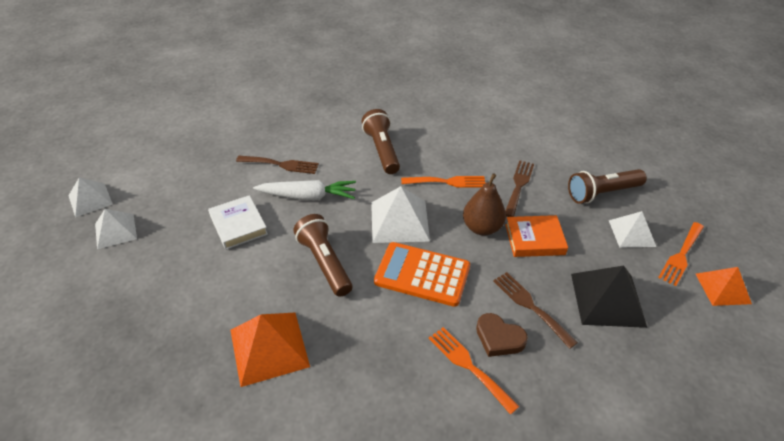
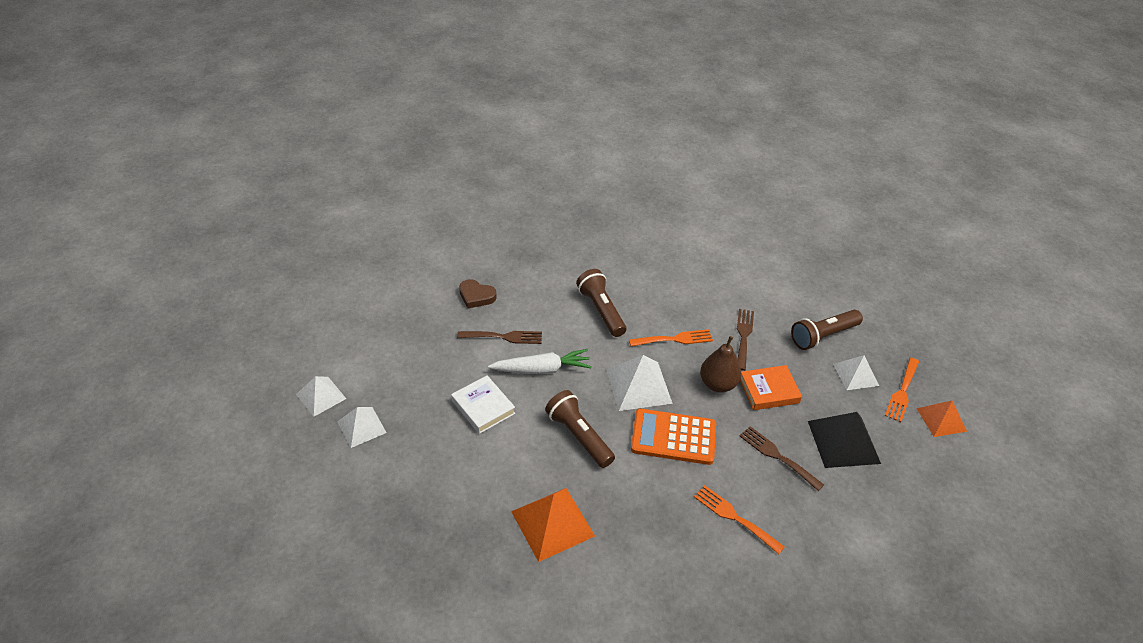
camera: 10 degrees left, 0 degrees up
brown heart [476,313,528,357] -> brown heart moved to [459,279,497,308]

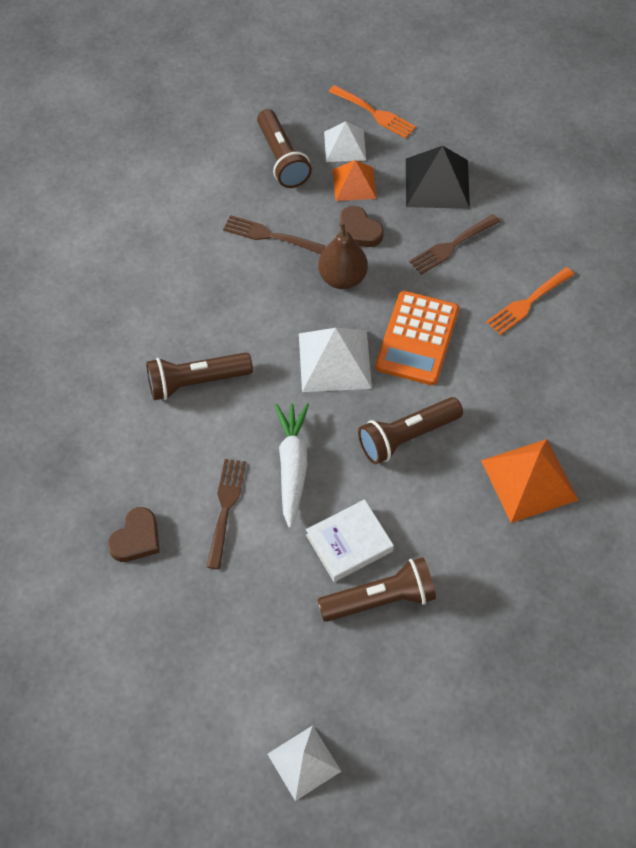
camera: 80 degrees left, 15 degrees up
white pyramid [337,407,387,448] -> none
orange fork [629,329,713,346] -> none
orange book [740,365,802,410] -> brown heart [340,206,384,247]
orange pyramid [916,401,967,437] -> orange pyramid moved to [332,160,377,201]
none -> brown flashlight [318,557,436,622]

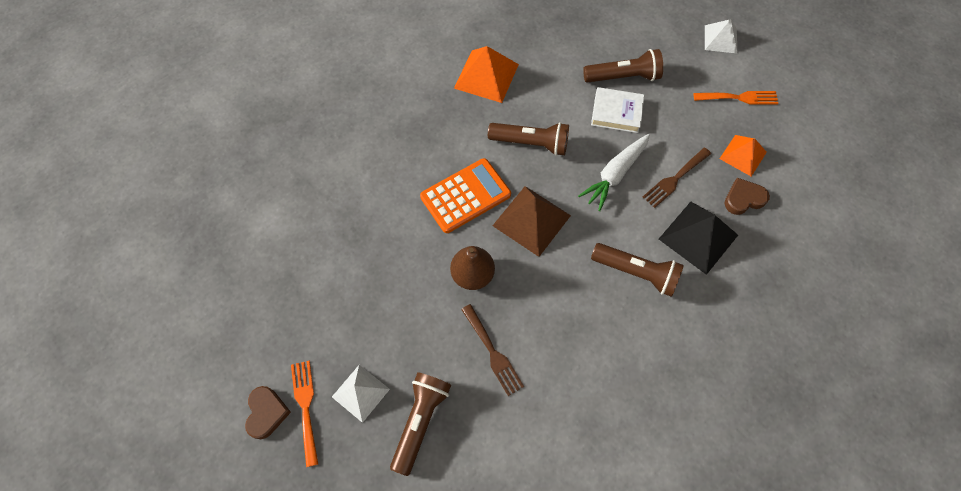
camera: 140 degrees left, 5 degrees up
white pyramid [299,328,372,392] -> brown pyramid [493,186,571,257]
brown flashlight [318,557,436,622] -> brown flashlight turned 150 degrees clockwise [583,49,663,83]
orange pyramid [332,160,377,201] -> orange pyramid moved to [720,135,767,176]
brown heart [340,206,384,247] -> brown heart moved to [245,386,291,439]
black pyramid [406,146,470,209] -> black pyramid moved to [659,202,738,275]
brown fork [409,214,500,275] -> none
orange fork [486,267,574,335] -> orange fork moved to [693,91,779,105]

